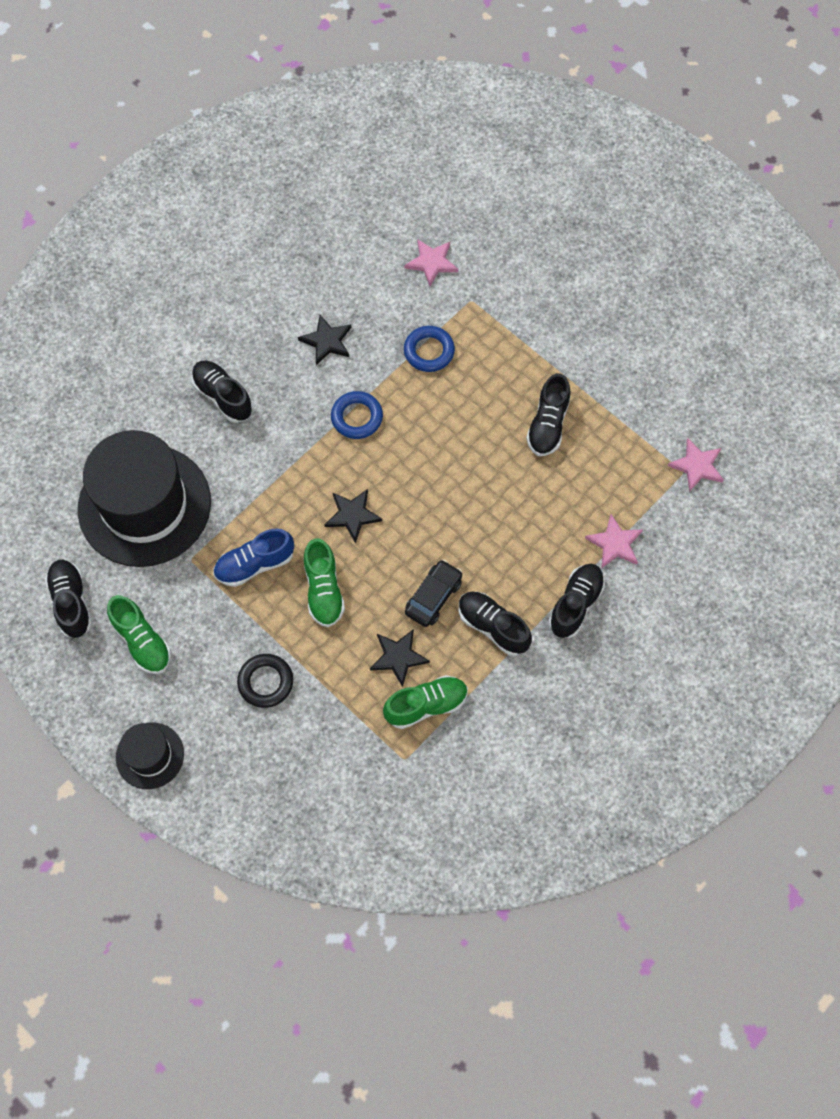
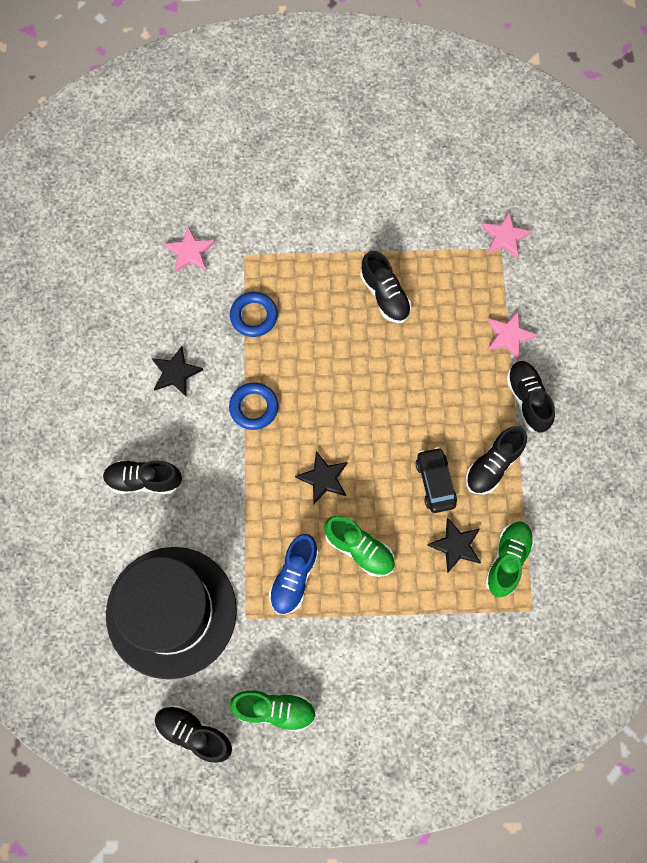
camera: 45 degrees left, 5 degrees up
black hat [116,723,184,789] -> none
black ring [237,654,293,708] -> none
black shoe [459,591,532,656] -> black shoe turned 45 degrees counterclockwise [466,426,527,495]

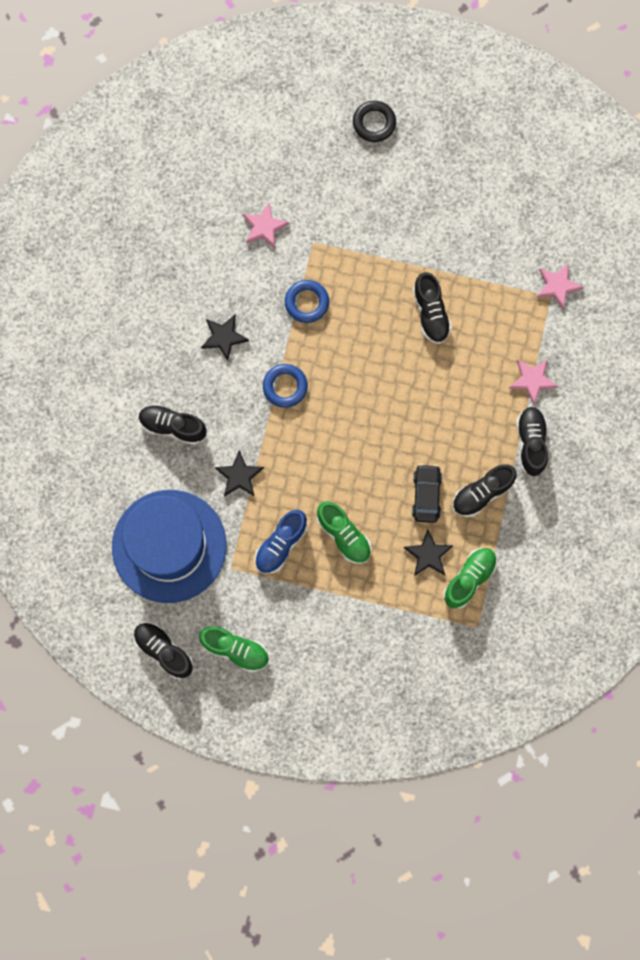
camera: 15 degrees right, 5 degrees up
black hat [106,547,237,679] -> blue hat [112,490,227,603]
black star [295,451,348,504] -> black star moved to [215,450,264,497]
none -> black ring [353,101,396,142]

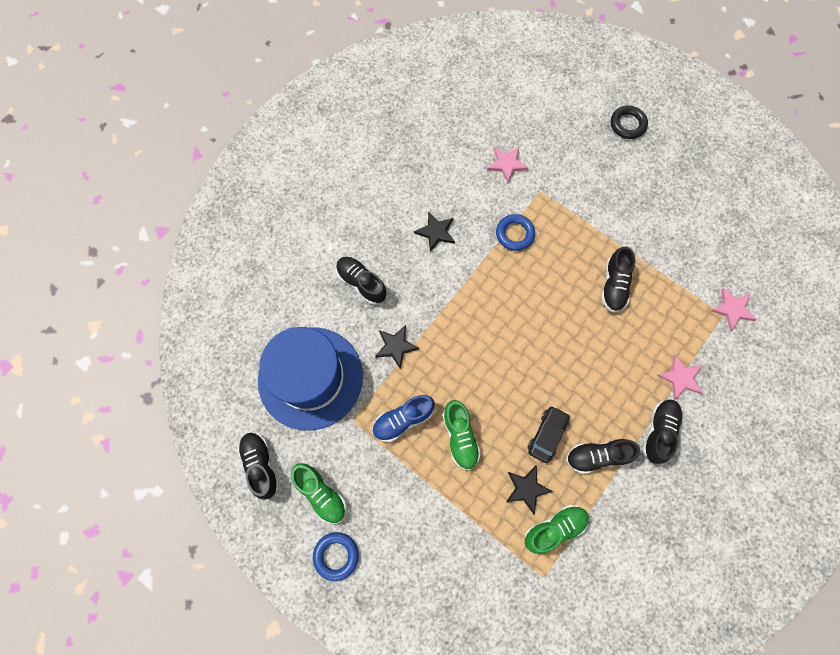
camera: 25 degrees right, 5 degrees down
blue ring [263,364,308,408] -> blue ring moved to [313,532,359,581]

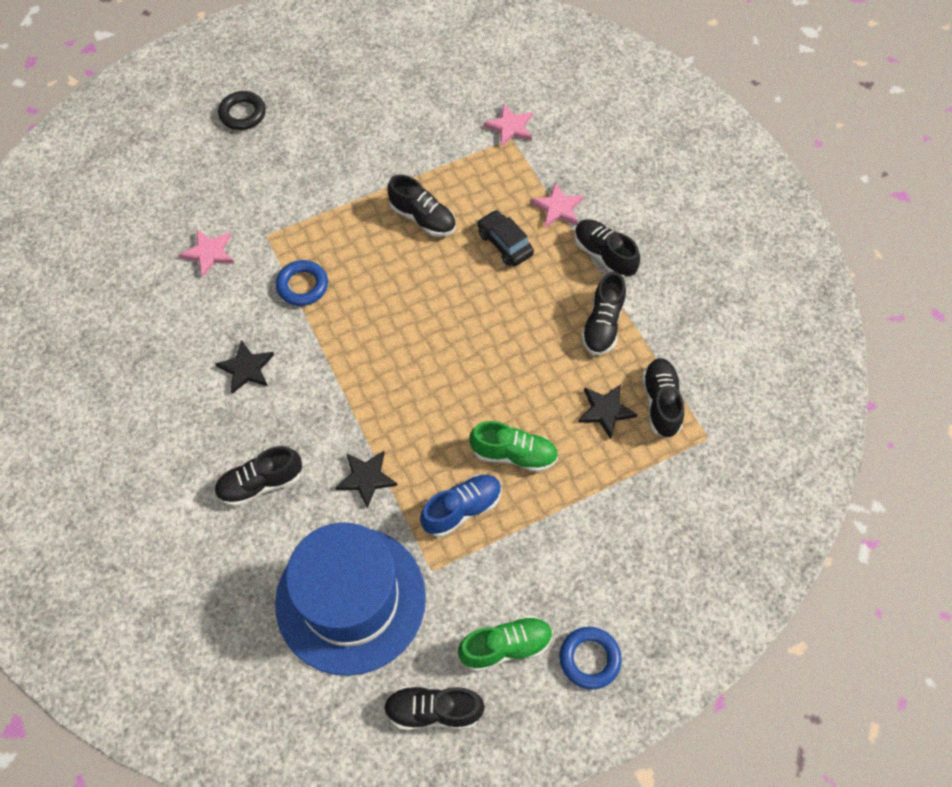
camera: 65 degrees left, 10 degrees down
blue shoe [372,395,435,442] -> blue shoe turned 120 degrees counterclockwise [420,475,502,537]
green shoe [525,505,589,554] -> black shoe [642,358,684,438]
black car [528,406,570,463] -> black car moved to [477,210,534,266]

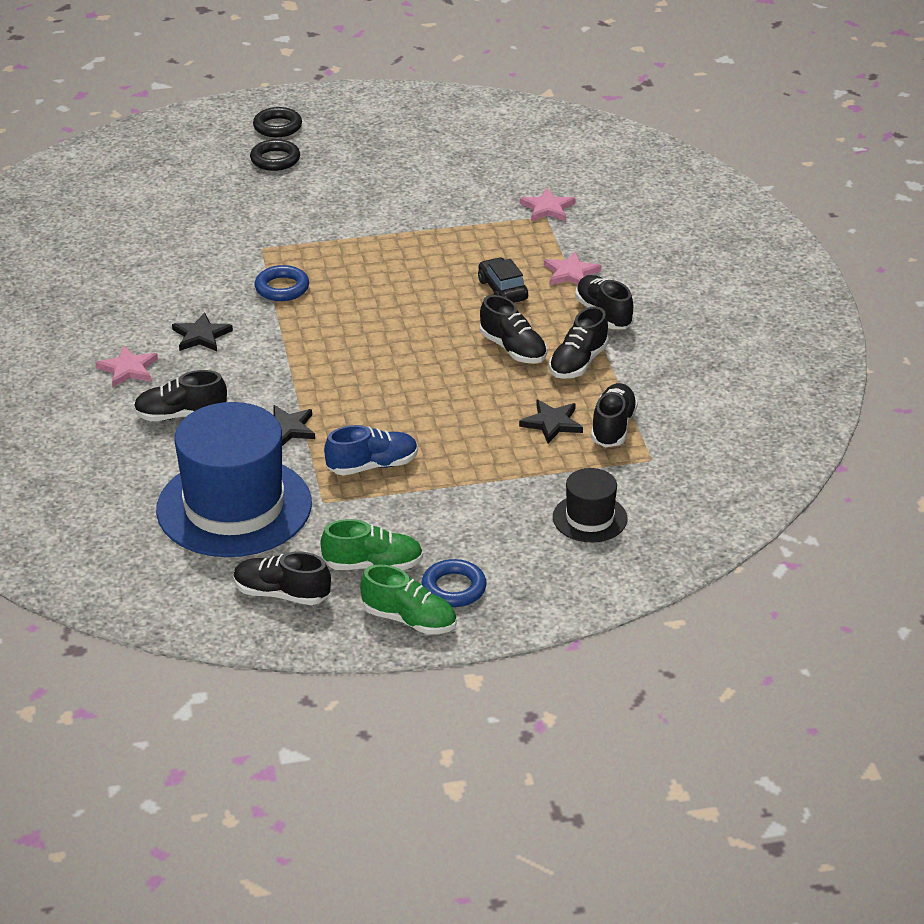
camera: 15 degrees right, 25 degrees down
pink star [179,229,234,277] -> pink star moved to [96,345,158,387]
black shoe [388,175,456,237] -> black shoe moved to [480,295,547,364]
green shoe [470,421,558,472] -> green shoe moved to [360,564,457,635]
none -> black ring [253,107,302,137]
none -> black hat [553,468,627,542]

